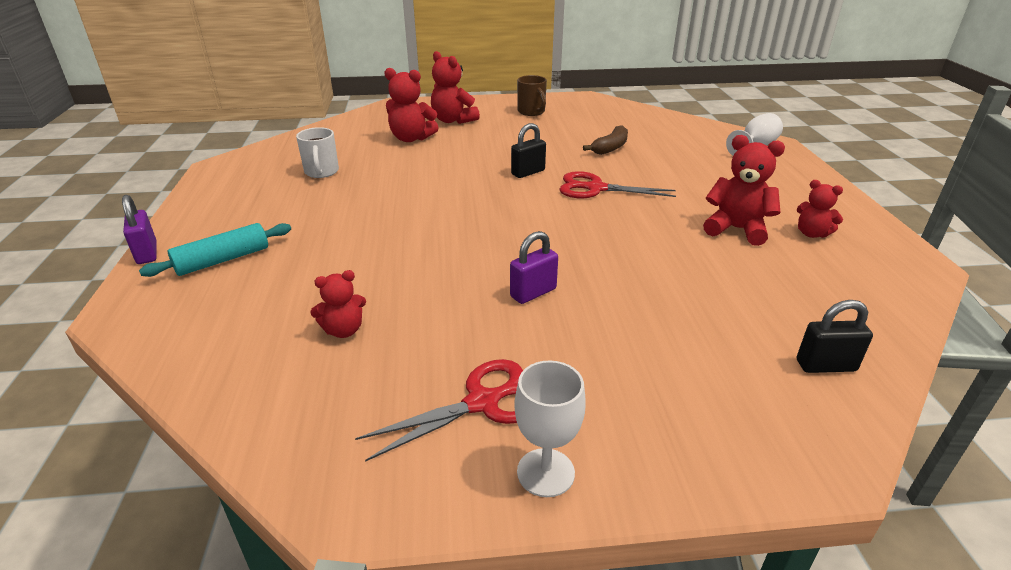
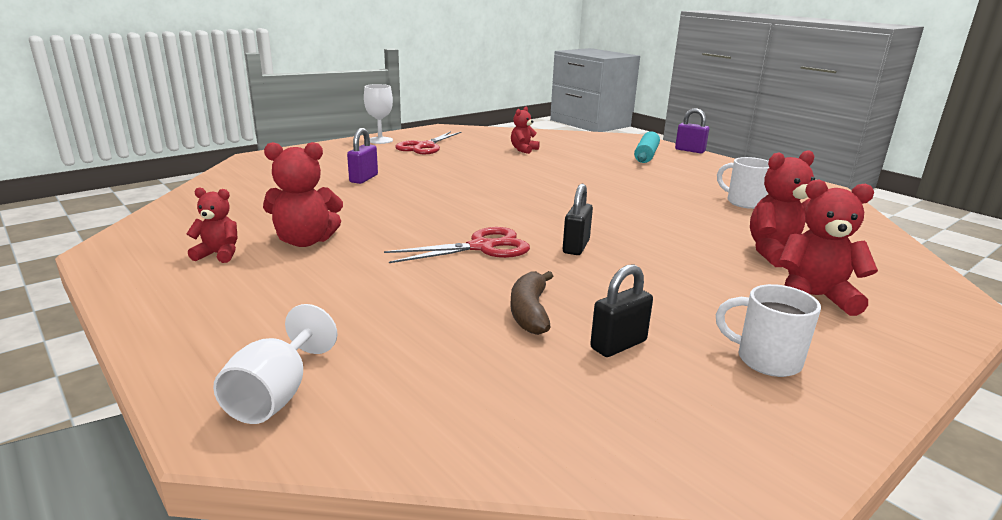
camera: 145 degrees right, 10 degrees down
purple padlock [510,231,558,304] -> purple padlock moved to [347,128,378,184]
brown mug [517,75,547,116] -> white mug [716,284,821,377]
black padlock [797,300,873,373] -> black padlock moved to [590,264,653,357]

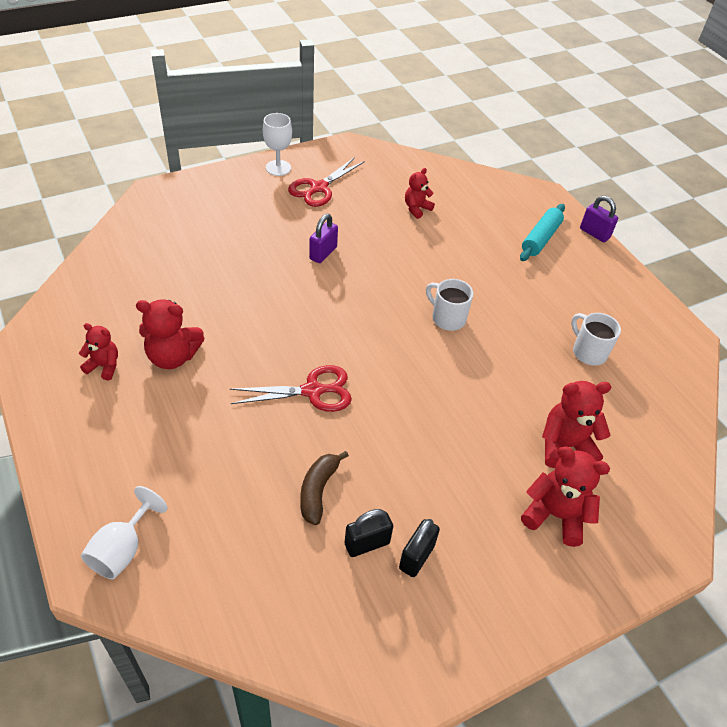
camera: 10 degrees right, 25 degrees up
purple padlock [347,128,378,184] -> purple padlock moved to [309,214,338,263]
black padlock [563,184,593,255] -> black padlock moved to [399,519,440,577]
white mug [716,284,821,377] -> white mug moved to [426,279,473,331]

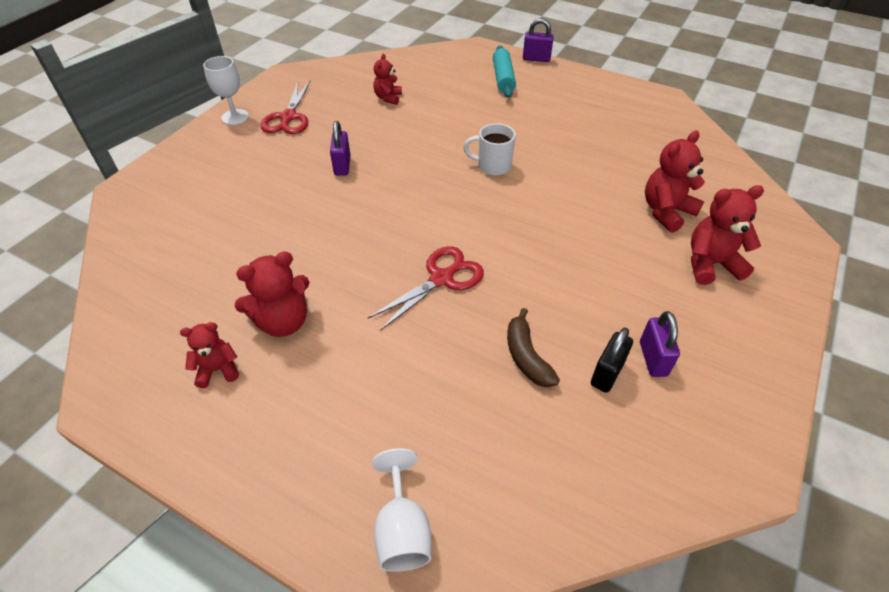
camera: 30 degrees left, 0 degrees up
black padlock [399,519,440,577] -> purple padlock [640,311,680,377]
white mug [571,313,621,366] -> none

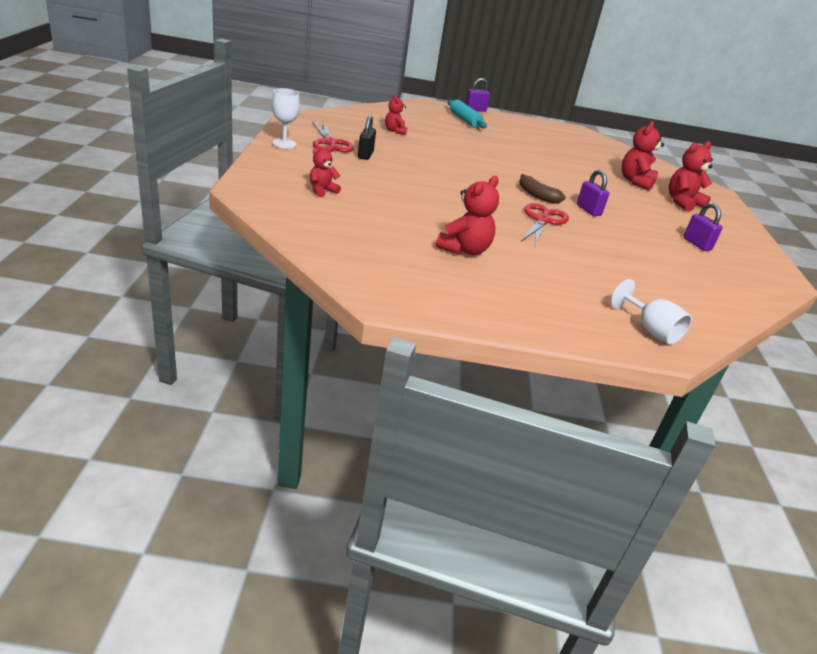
camera: 30 degrees left, 15 degrees down
red teddy bear [180,322,239,388] -> red teddy bear moved to [310,146,341,197]
purple padlock [330,121,350,176] -> purple padlock moved to [577,170,609,216]
white mug [463,123,516,176] -> none
brown banana [507,308,560,387] -> brown banana moved to [519,174,566,204]
black padlock [591,327,633,393] -> black padlock moved to [358,115,376,160]

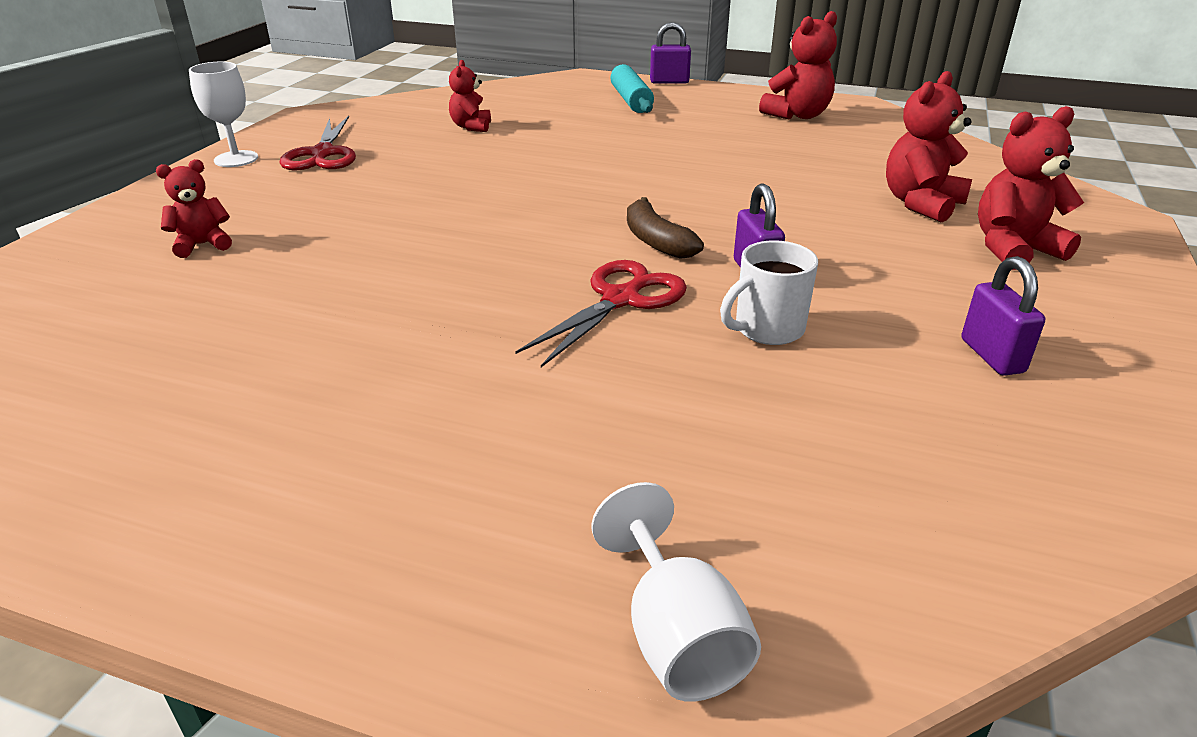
camera: 20 degrees right, 0 degrees up
black padlock [358,115,376,160] -> none
red teddy bear [436,176,499,255] -> red teddy bear moved to [759,11,837,120]
none -> white mug [720,240,818,345]

